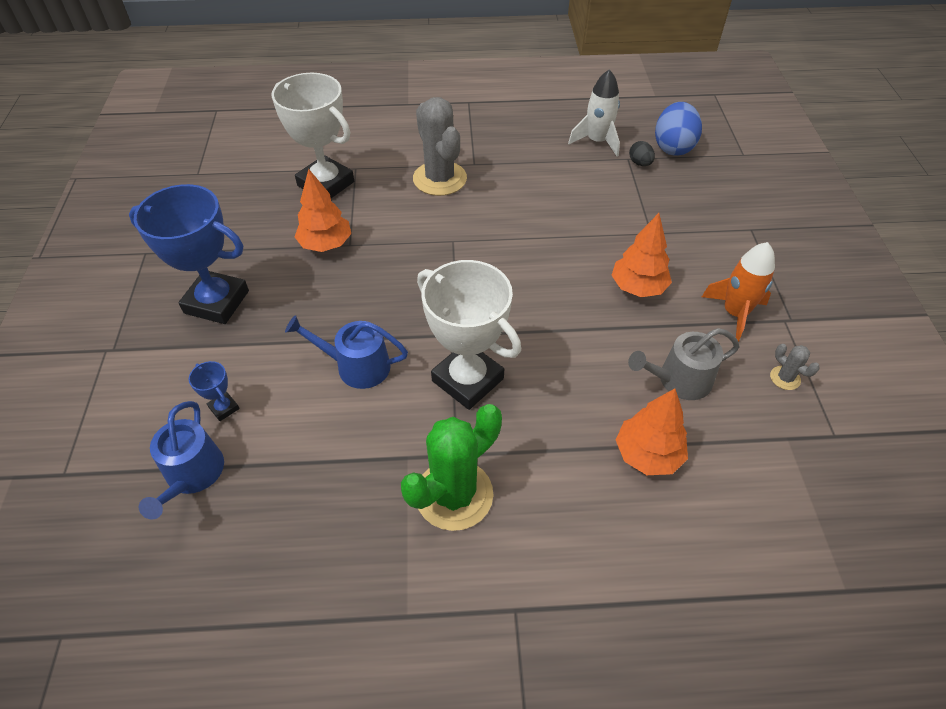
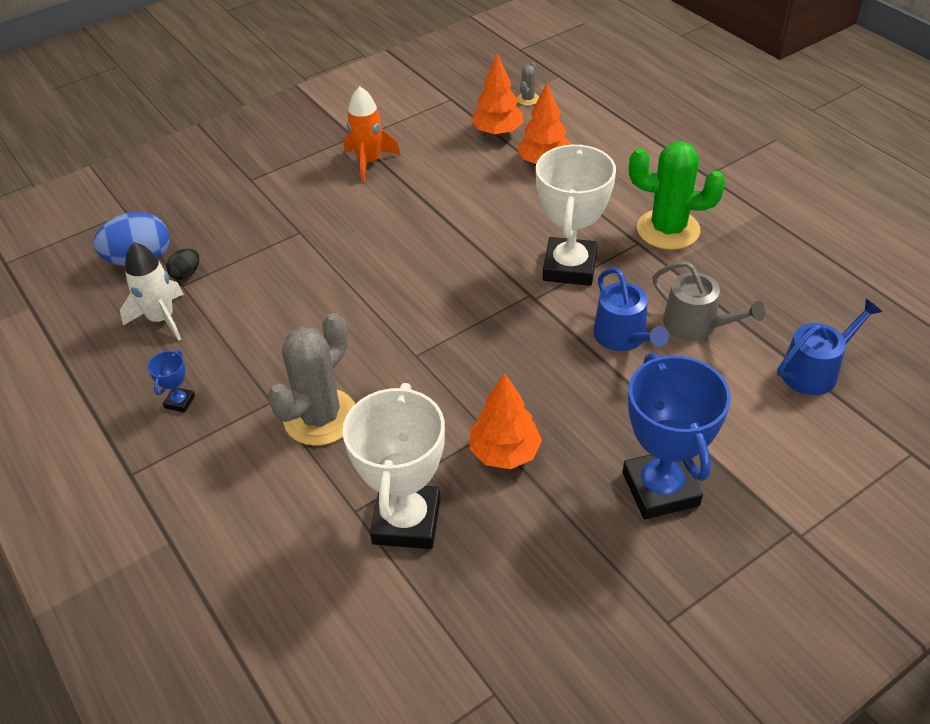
camera: 120 degrees left, 5 degrees down
blue trophy [189,361,240,421] -> blue trophy moved to [147,350,195,412]
orange tree [611,213,672,297] -> orange tree moved to [471,54,524,136]
grey watering can [628,328,739,400] -> grey watering can moved to [653,262,765,341]
grey cactus [770,344,820,390] -> grey cactus moved to [517,62,539,106]

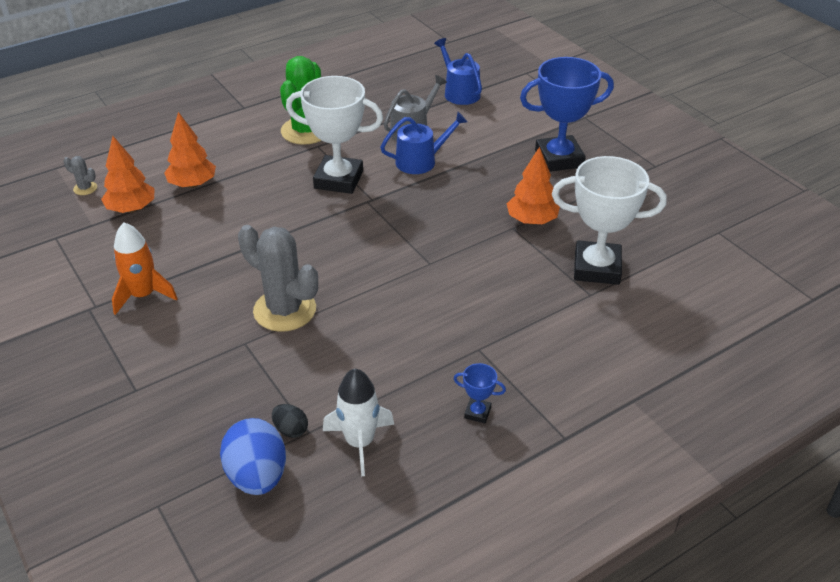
camera: 90 degrees left, 5 degrees down
grey cactus [267,313,355,446] -> grey cactus moved to [238,225,318,332]

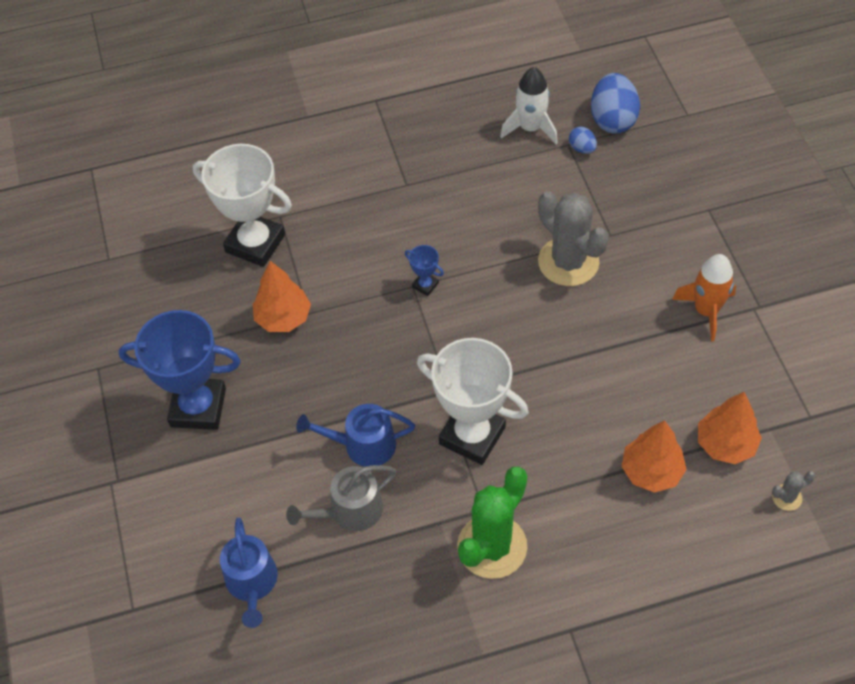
camera: 160 degrees left, 15 degrees up
grey cactus [63,156,97,195] -> grey cactus turned 60 degrees counterclockwise [772,471,815,511]
black egg [272,404,308,438] -> blue egg [569,127,597,154]
blue trophy [454,363,506,423] -> blue trophy moved to [405,245,444,296]

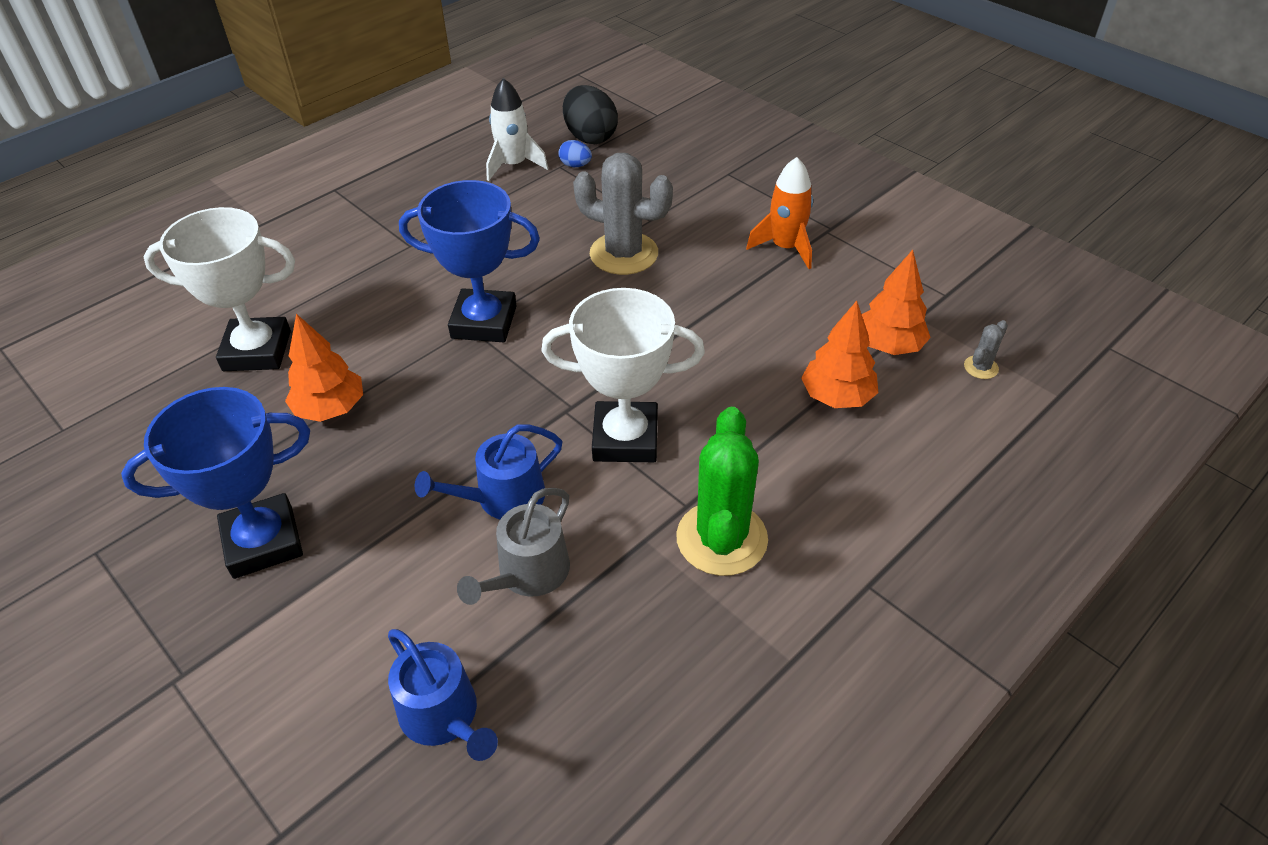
camera: 30 degrees left, 10 degrees down
blue trophy [405,245,444,296] -> blue trophy [399,180,540,342], size x2.38
blue egg [591,73,640,134] -> black egg [563,85,618,144]

